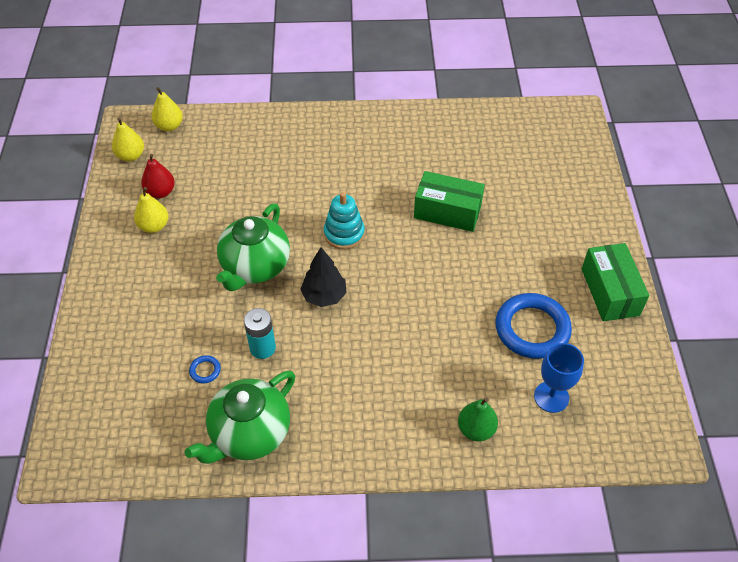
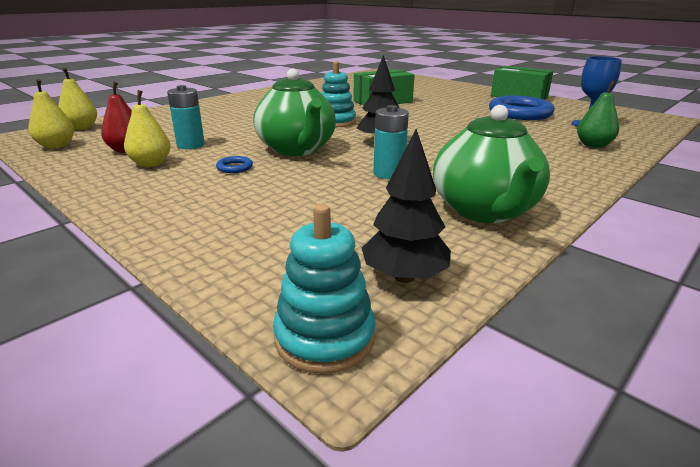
camera: 45 degrees left, 25 degrees down
blue ring [189,355,221,383] -> blue ring moved to [216,156,253,173]
none -> turquoise battery [167,85,205,149]
none -> turquoise stacking toy [273,204,376,374]
none -> black tree [362,129,451,283]

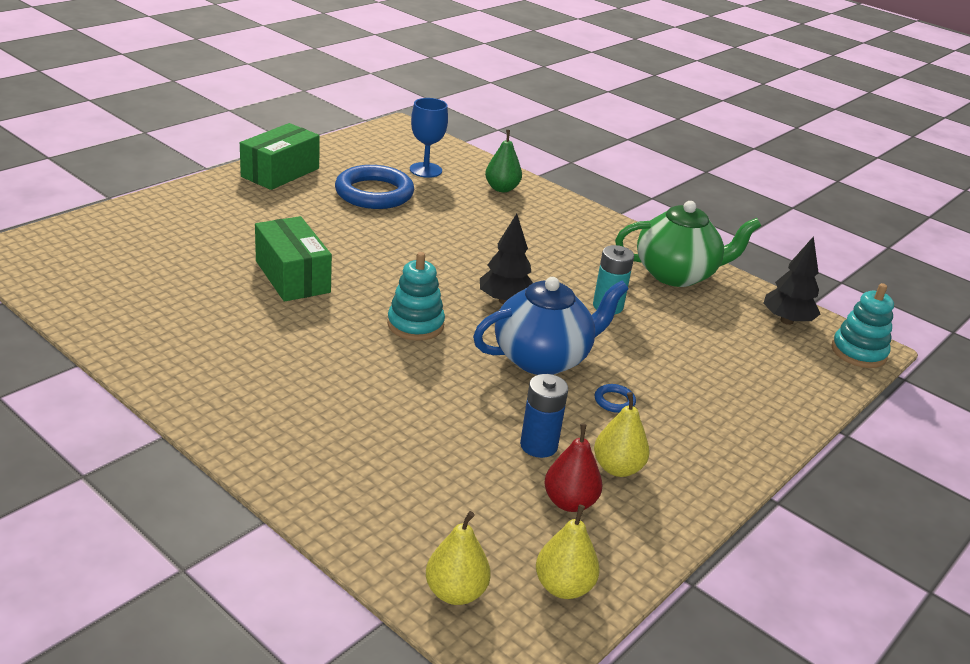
camera: 95 degrees left, 5 degrees up
turquoise battery [167,85,205,149] -> blue battery [520,374,568,458]
green teapot [253,69,336,156] -> blue teapot [473,277,629,375]

